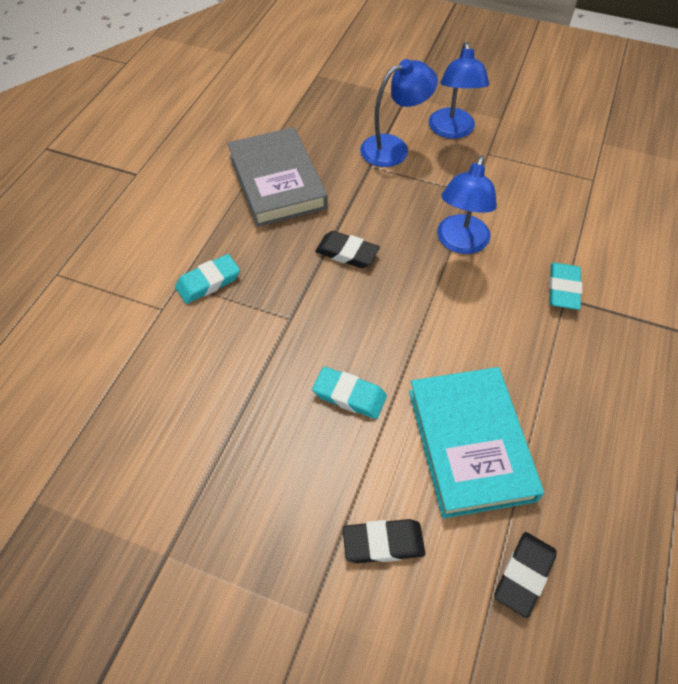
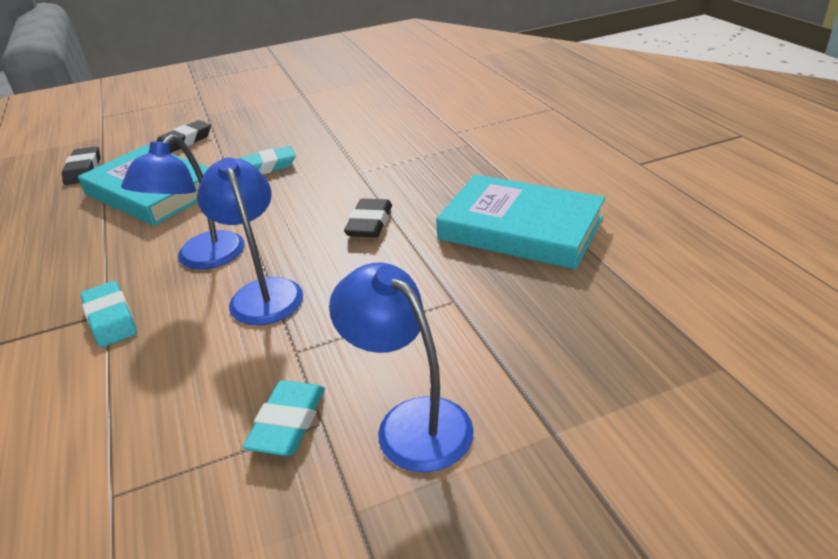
camera: 140 degrees right, 20 degrees down
turquoise eraser [175,254,240,304] -> turquoise eraser moved to [243,380,325,456]
grey book [227,127,328,227] -> turquoise book [436,174,605,269]
black eraser [315,231,380,268] -> black eraser turned 60 degrees counterclockwise [344,199,392,238]
blue lamp [360,59,438,167] -> blue lamp moved to [121,134,245,270]

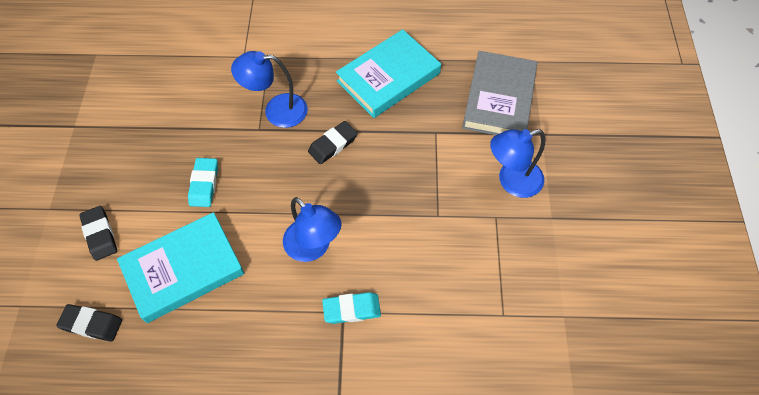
camera: 70 degrees left, 25 degrees up
blue lamp [197,157,303,326] -> blue lamp moved to [231,51,308,128]
turquoise eraser [243,380,325,456] -> none
black eraser [344,199,392,238] -> black eraser turned 75 degrees counterclockwise [308,121,357,164]
none -> grey book [462,51,537,135]

